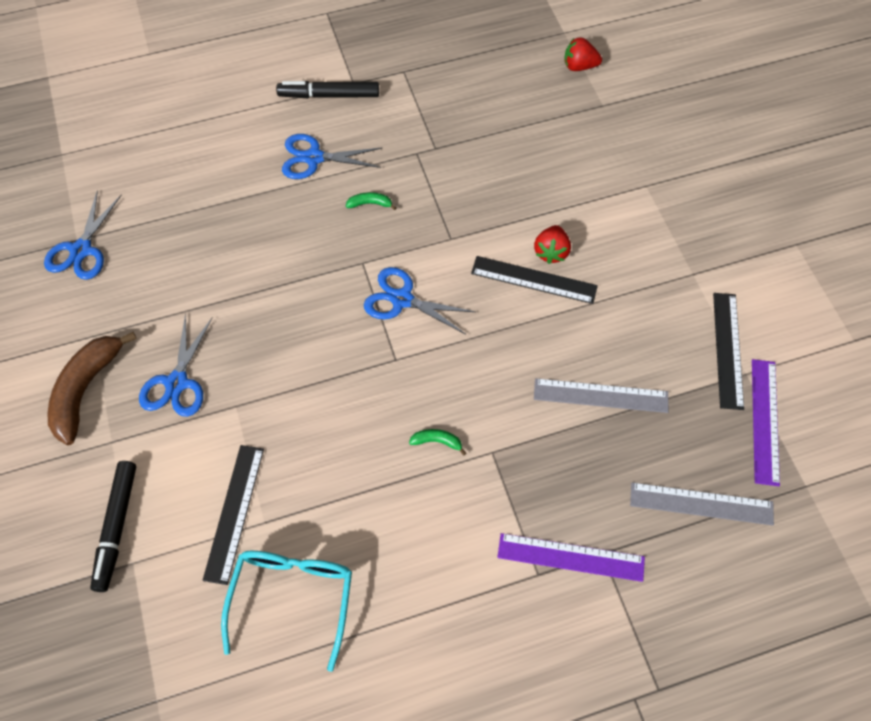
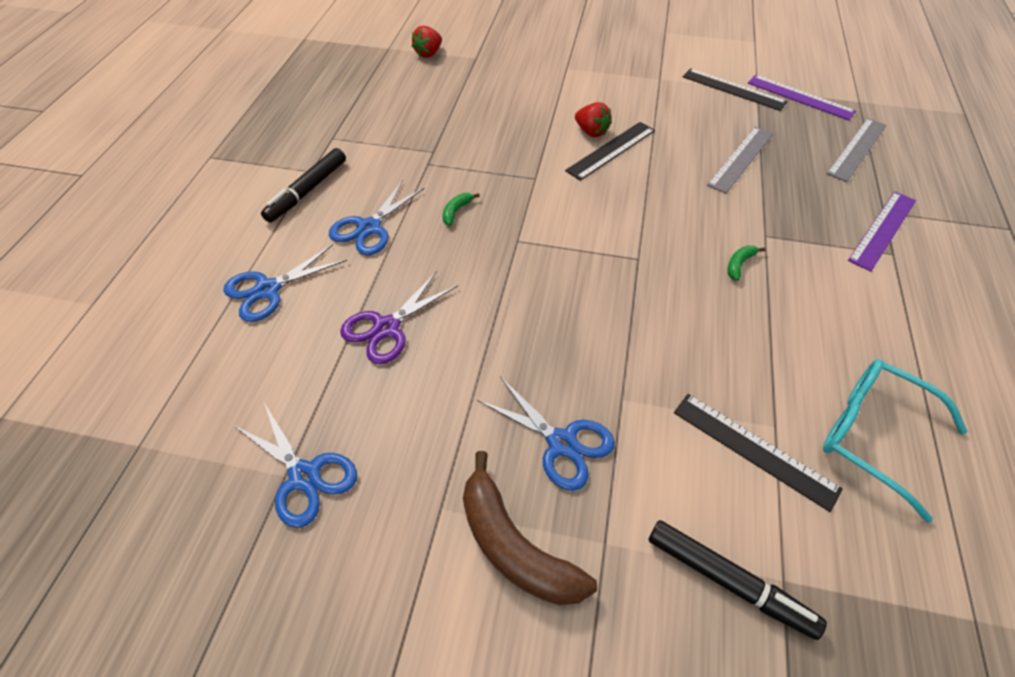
camera: 60 degrees left, 10 degrees down
blue scissors [364,267,475,334] -> blue scissors moved to [223,244,347,322]
none -> purple scissors [340,271,458,364]

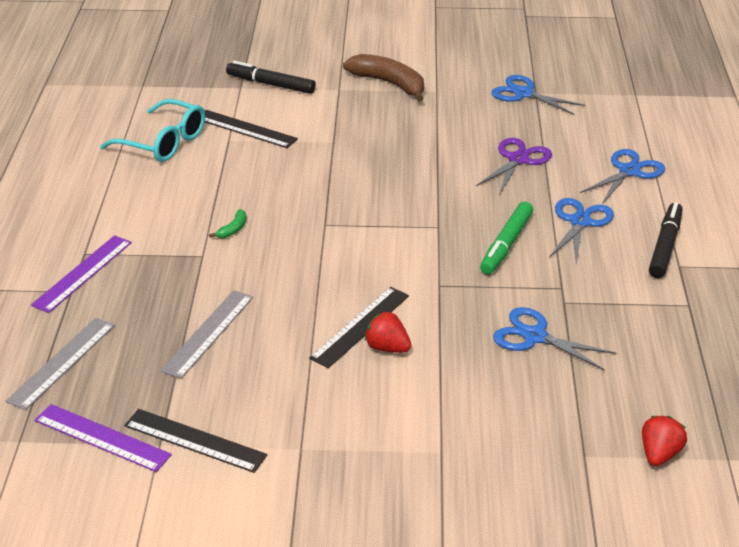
camera: 170 degrees right, 15 degrees down
green banana [442,193,480,226] -> green marker [480,201,533,274]
blue scissors [477,376,615,491] -> blue scissors moved to [493,307,616,371]

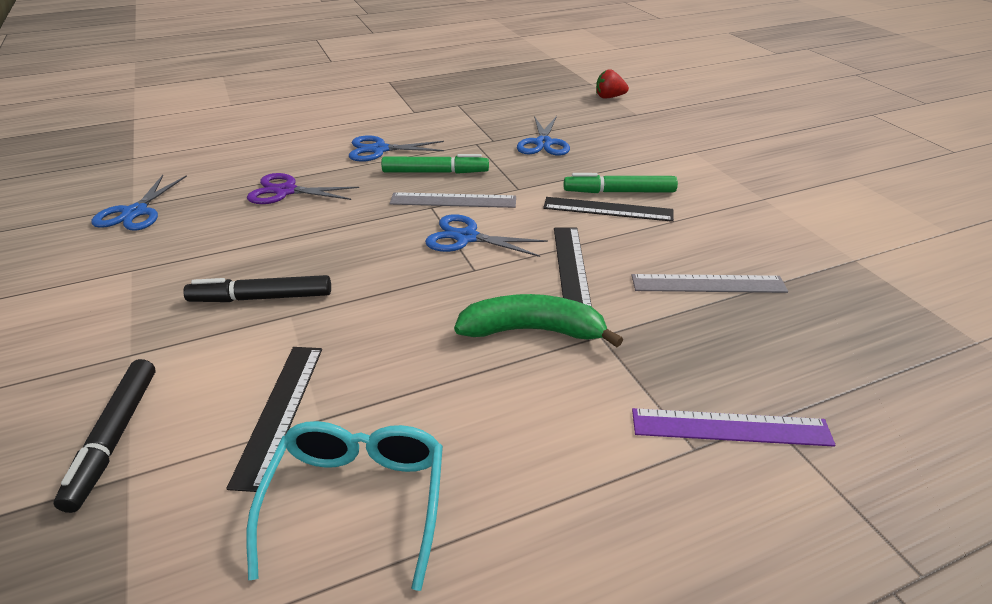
camera: 115 degrees left, 0 degrees up
grey ruler [6,318,115,410] -> grey ruler moved to [390,192,516,208]
purple ruler [35,404,172,472] -> none
black ruler [124,409,267,473] -> black ruler moved to [554,228,592,307]
green banana [209,209,246,238] -> green banana [454,294,623,347], size x2.32
brown banana [343,54,424,102] -> none
red strawberry [365,311,411,353] -> green marker [564,173,678,193]
blue scissors [580,149,665,204] -> blue scissors moved to [425,214,548,257]
black marker [649,202,682,278] -> black marker moved to [183,275,331,302]

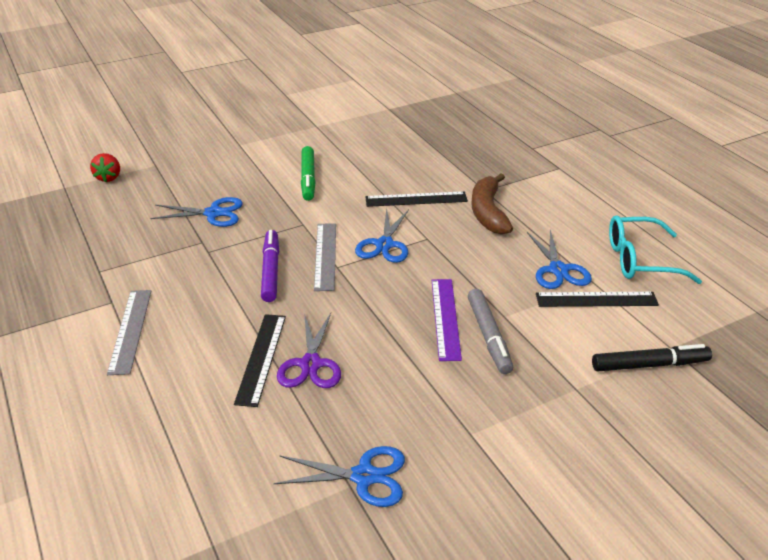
camera: 95 degrees left, 0 degrees up
black marker [183,275,331,302] -> grey marker [468,289,513,374]
blue scissors [349,135,444,162] -> blue scissors moved to [527,230,592,289]
green marker [381,154,489,174] -> purple marker [261,230,279,302]
green banana [454,294,623,347] -> brown banana [471,173,513,235]
black ruler [543,197,674,222] -> black ruler moved to [234,314,286,407]
grey ruler [631,274,788,293] -> grey ruler moved to [107,290,151,375]
purple ruler [632,408,836,447] -> purple ruler moved to [432,279,462,361]

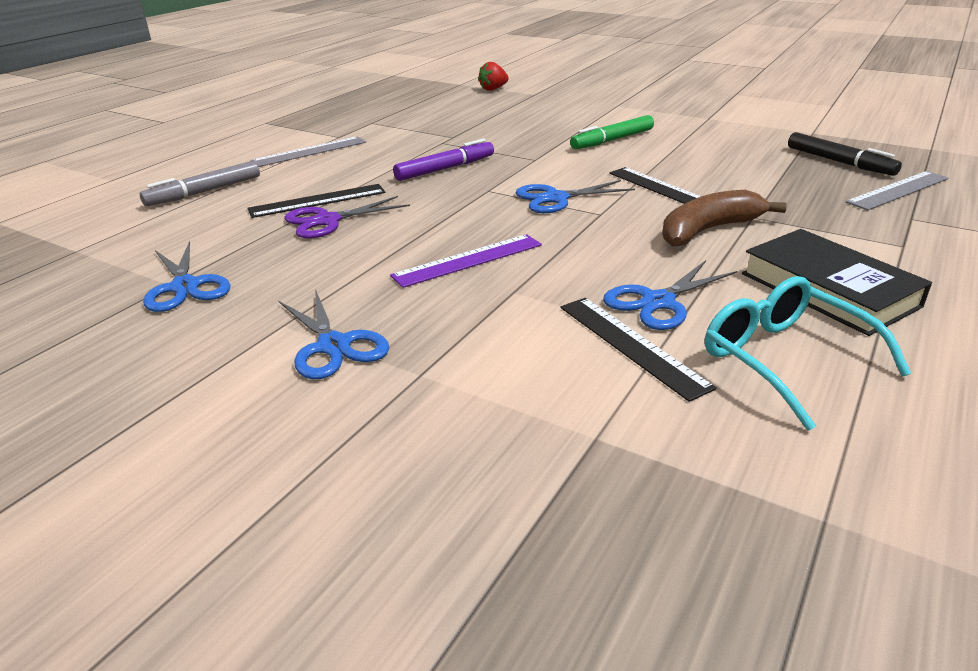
camera: 60 degrees right, 5 degrees down
blue scissors [150,197,243,227] -> blue scissors moved to [279,289,389,379]
grey ruler [314,223,336,291] -> grey ruler moved to [846,171,949,210]
grey marker [468,289,513,374] -> grey marker moved to [140,161,260,206]
black marker [592,344,712,372] -> black marker moved to [788,132,902,176]
none -> black book [742,229,932,336]

